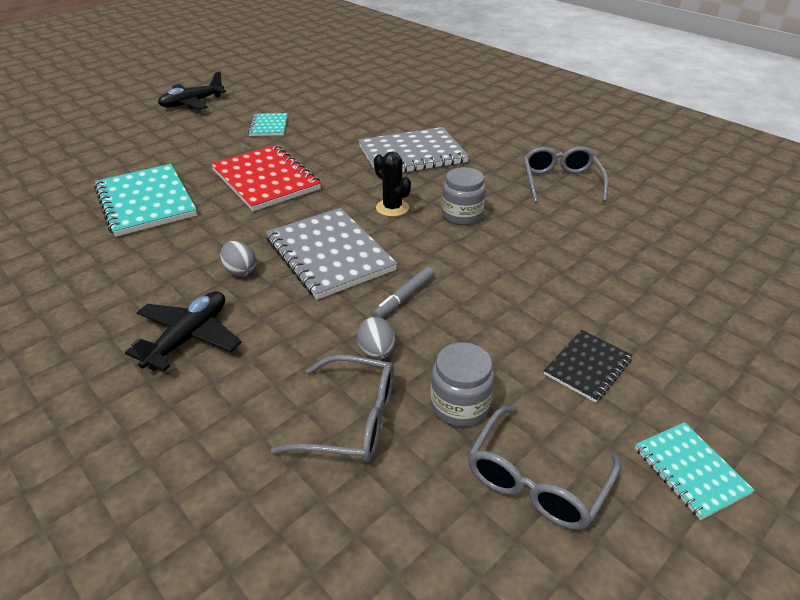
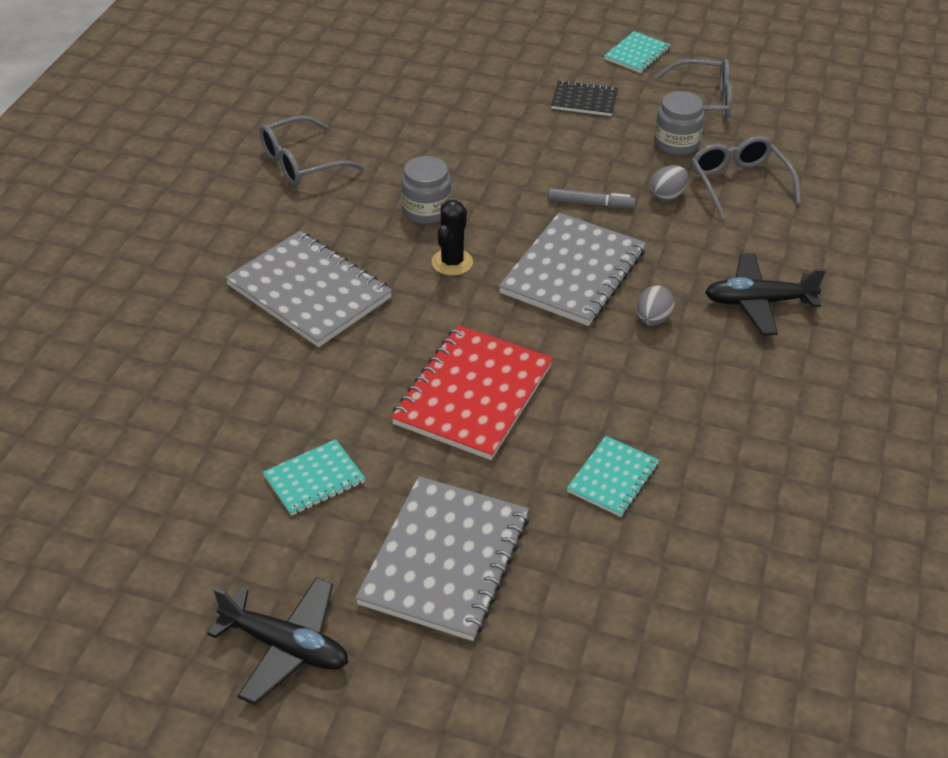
camera: 120 degrees left, 5 degrees up
turquoise notebook [94,164,197,237] -> turquoise notebook [567,436,660,517], size x0.53
none -> grey notebook [355,476,529,641]

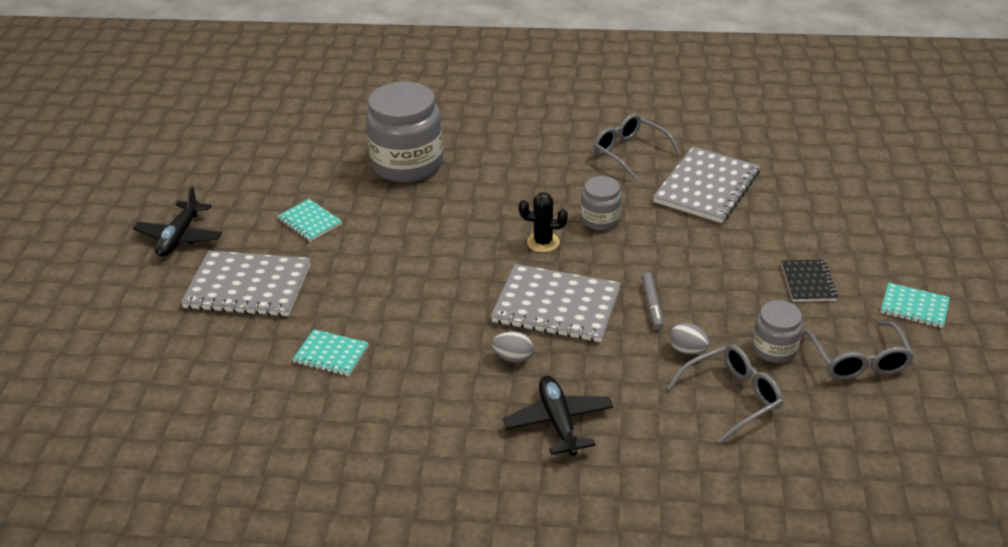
camera: 80 degrees right, 5 degrees down
grey notebook [225,231,392,347] -> grey notebook moved to [653,147,760,223]
red notebook [391,325,553,460] -> none
none -> grey jar [366,81,443,183]

